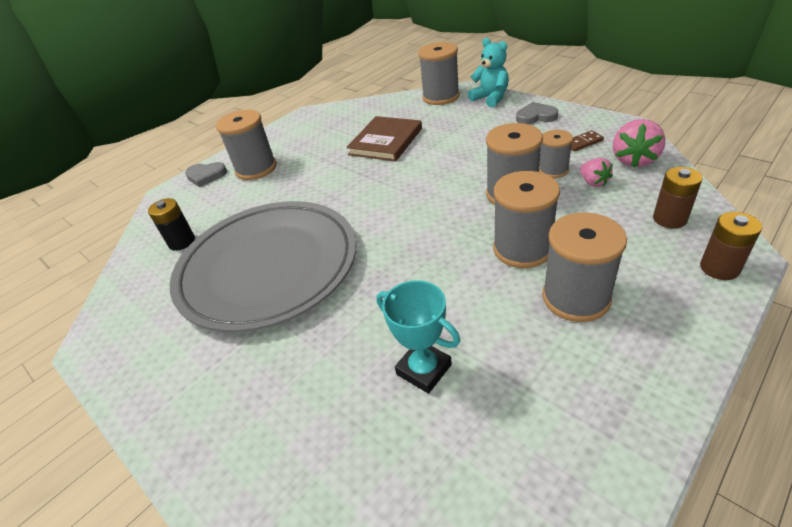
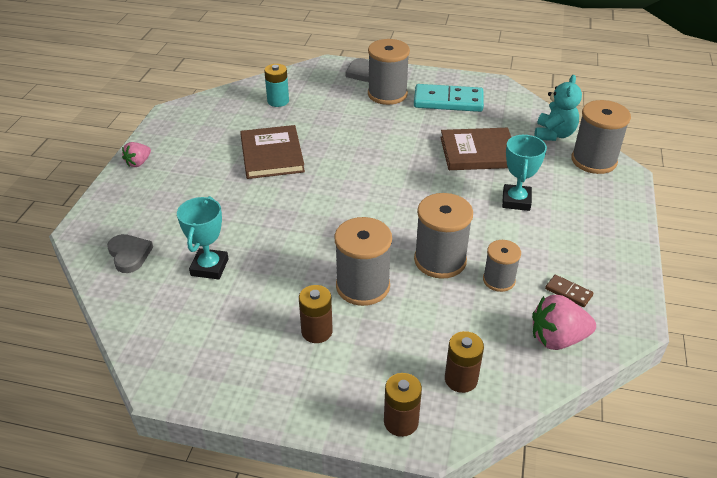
camera: 55 degrees right, 0 degrees up
black battery [148,198,195,251] -> turquoise battery [264,64,289,107]
grey plate [170,201,356,332] -> brown book [240,125,305,179]
turquoise teddy bear [468,38,509,107] -> turquoise teddy bear moved to [535,75,582,141]
grey heart [516,102,558,125] -> grey heart moved to [107,234,153,273]
grey spool [542,213,627,322] -> brown battery [299,285,333,343]
pink strawberry [580,158,613,187] -> pink strawberry moved to [122,142,151,167]
none -> turquoise domino [414,84,484,112]
none -> turquoise trophy [502,135,547,211]

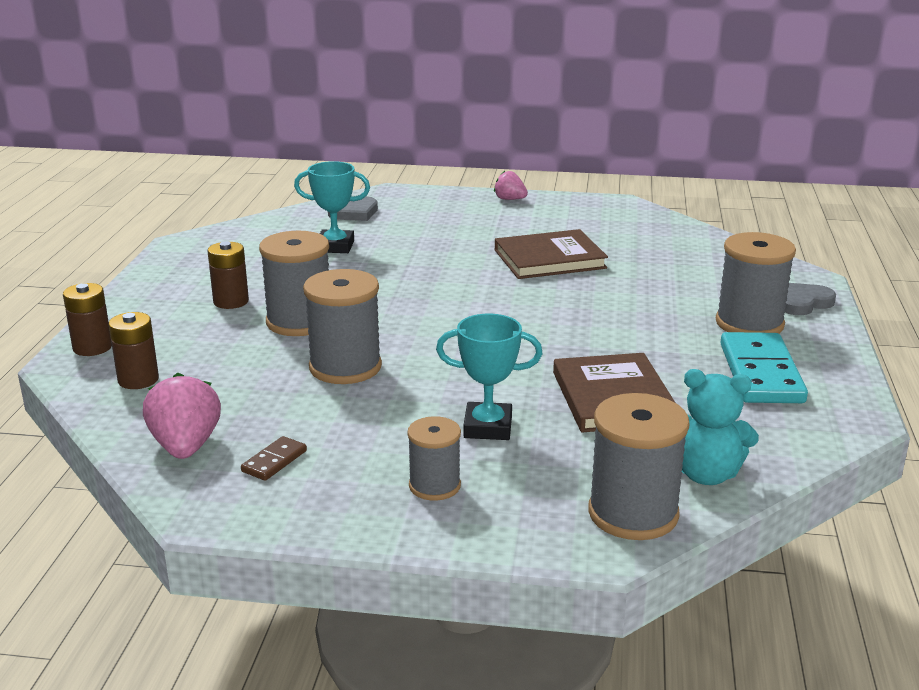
camera: 85 degrees right, 15 degrees down
turquoise battery [264,64,289,107] -> none
grey spool [483,240,521,292] -> grey spool moved to [407,416,461,501]

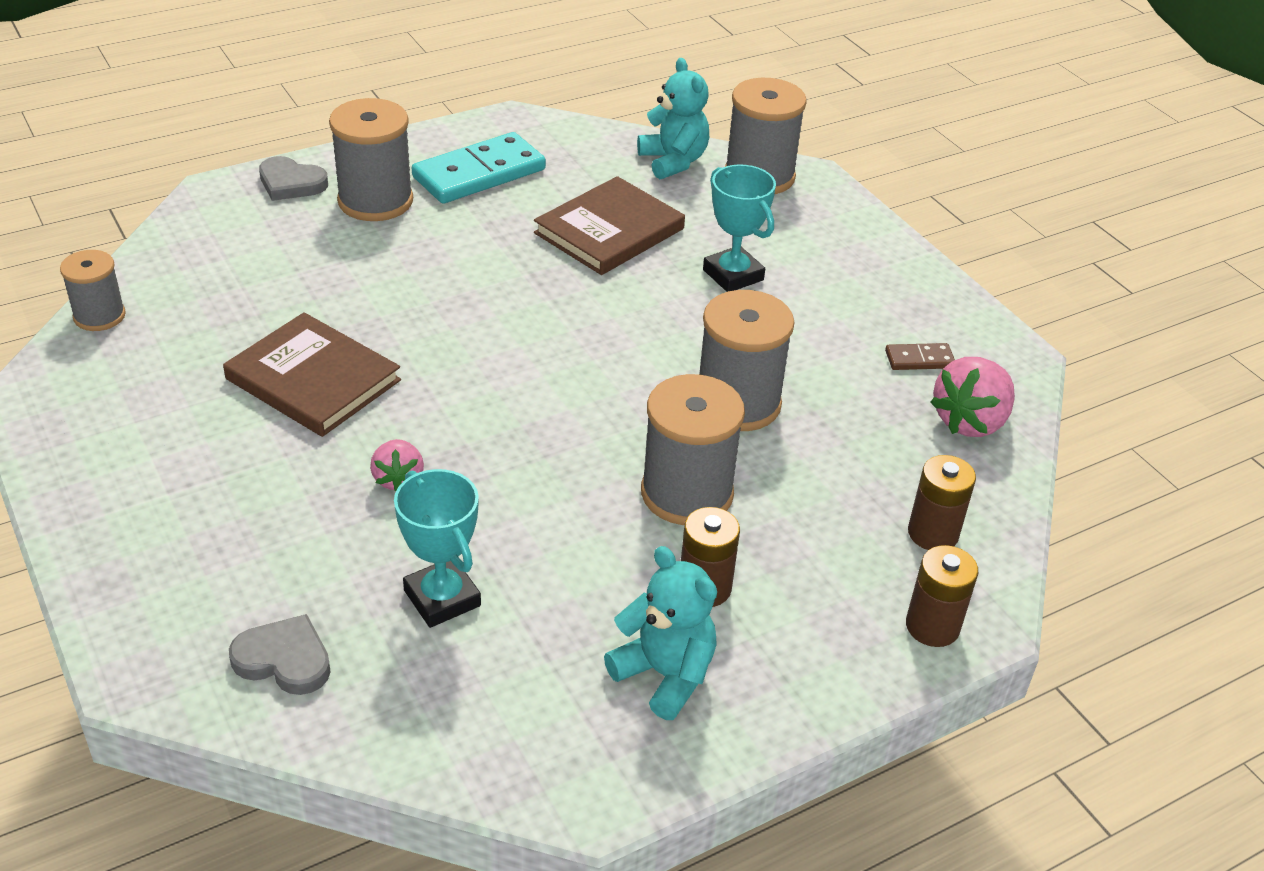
camera: 130 degrees left, 15 degrees up
grey spool [407,416,461,501] -> grey spool moved to [60,250,126,331]
pink strawberry [494,171,528,200] -> pink strawberry moved to [370,439,424,491]
none -> turquoise teddy bear [604,546,717,720]

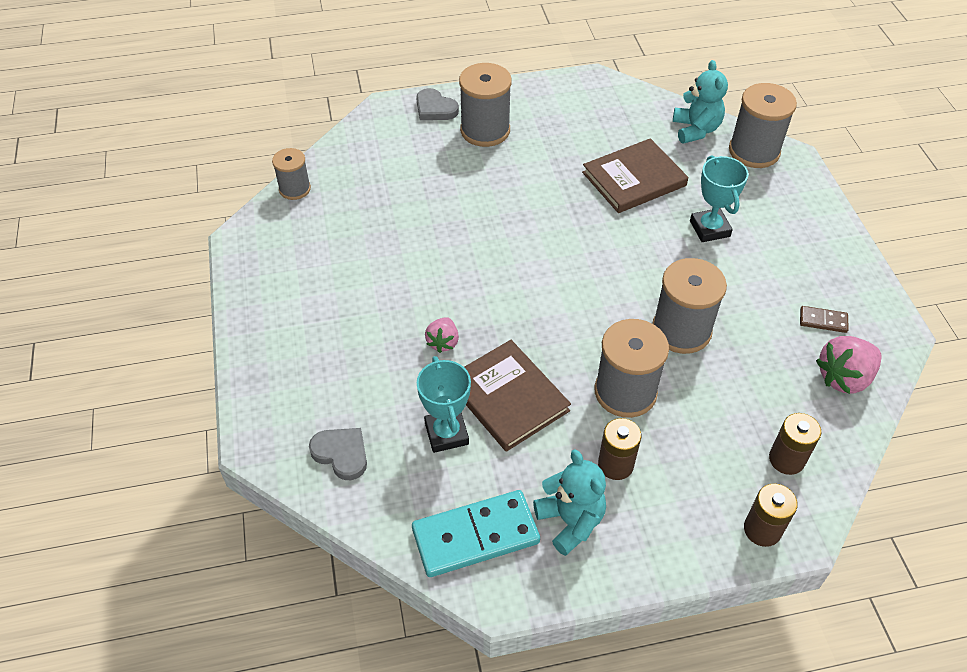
camera: 20 degrees right, 10 degrees up
brown book [223,312,401,437] -> brown book moved to [465,340,571,452]
turquoise domino [412,132,546,203] -> turquoise domino moved to [412,490,540,577]

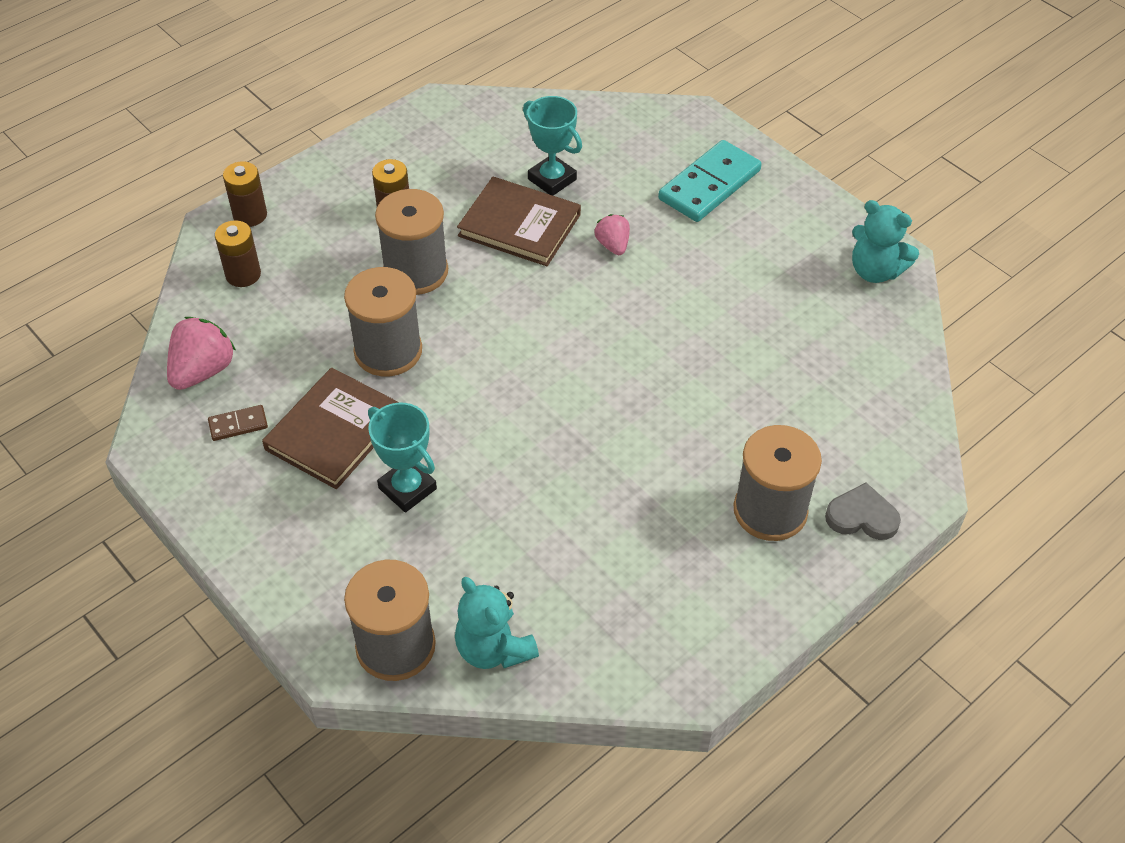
camera: 150 degrees right, 0 degrees up
grey spool [272,148,311,200] -> none
grey heart [309,428,367,480] -> none
turquoise domino [412,490,540,577] -> turquoise domino moved to [658,140,762,222]
turquoise teddy bear [533,449,606,556] -> turquoise teddy bear moved to [852,200,919,283]
brown book [582,138,688,213] -> brown book moved to [262,368,400,489]

